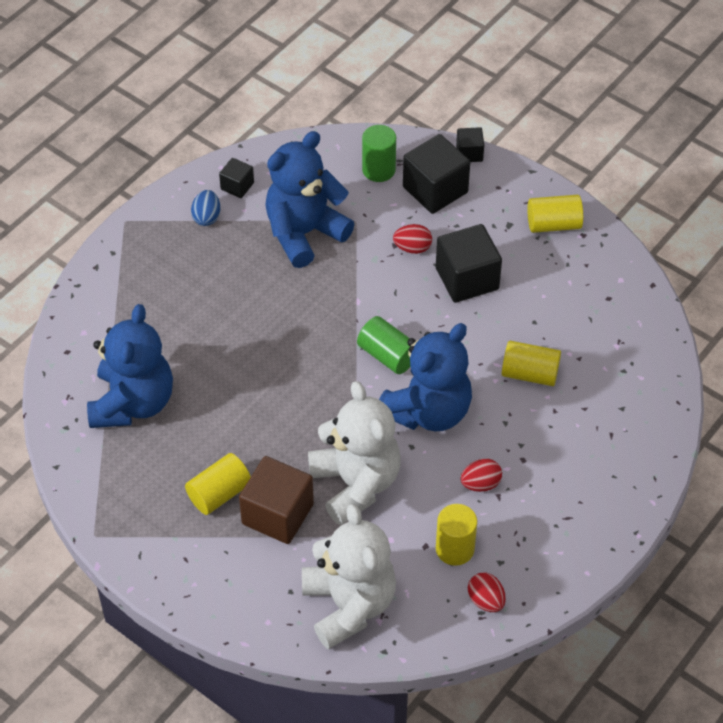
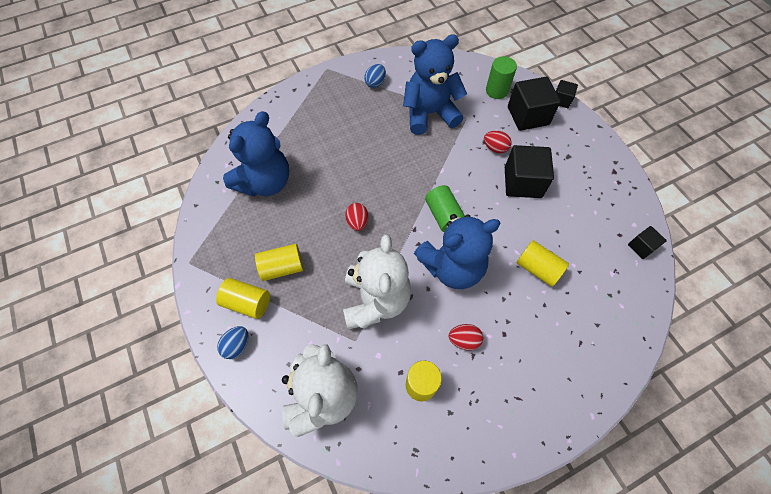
camera: 25 degrees right, 10 degrees up
black cube [219,158,254,198] -> black cube moved to [628,226,667,259]
brown cube [239,456,314,544] -> none
red egg [468,573,506,612] -> red egg moved to [345,203,368,231]
yellow cylinder [527,195,583,233] -> yellow cylinder moved to [216,278,270,319]
none -> blue egg [217,326,249,359]

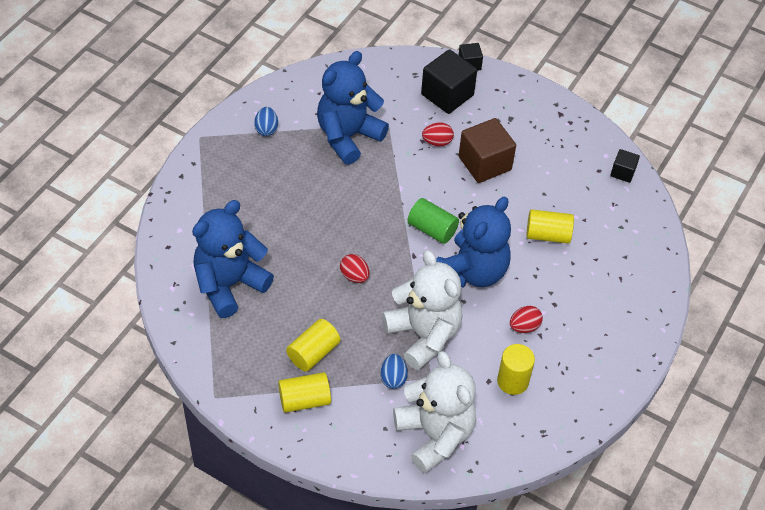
camera: 35 degrees left, 10 degrees down
blue egg [217,326,249,359] -> blue egg moved to [381,354,408,389]
blue teddy bear [223,111,289,197] -> blue teddy bear turned 135 degrees counterclockwise [192,200,274,318]
green cylinder [486,56,517,99] -> none
black cube [505,145,554,198] -> brown cube [458,118,516,183]

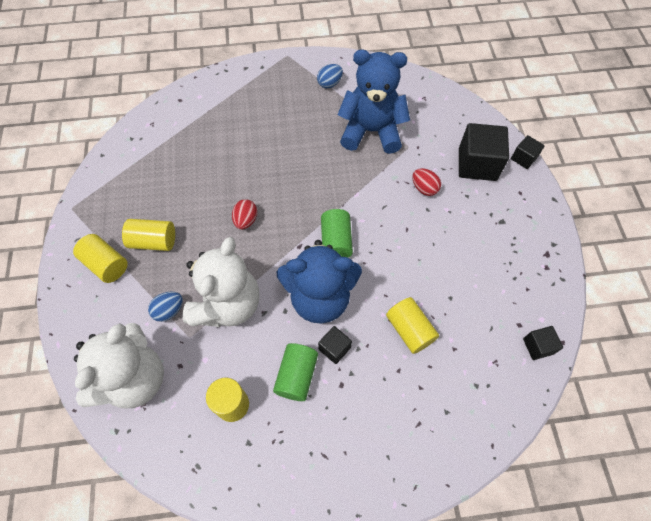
camera: 55 degrees right, 10 degrees up
blue teddy bear [192,200,274,318] -> none
brown cube [458,118,516,183] -> none
red egg [510,306,543,333] -> green cylinder [273,343,318,401]
none -> black cube [318,326,352,364]

